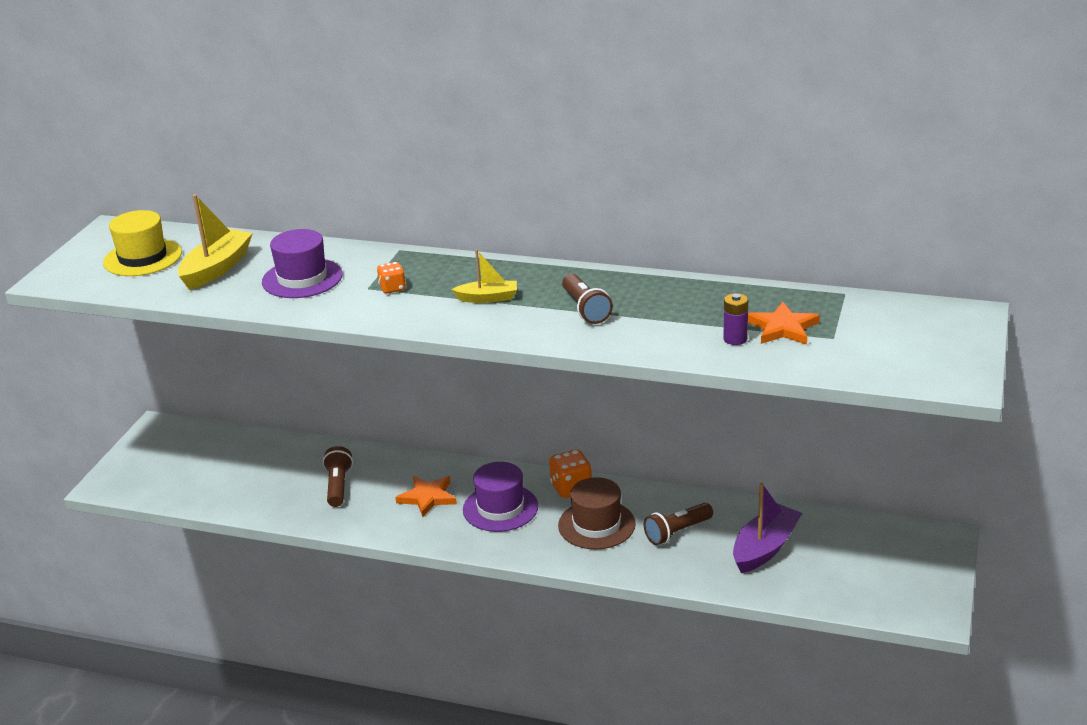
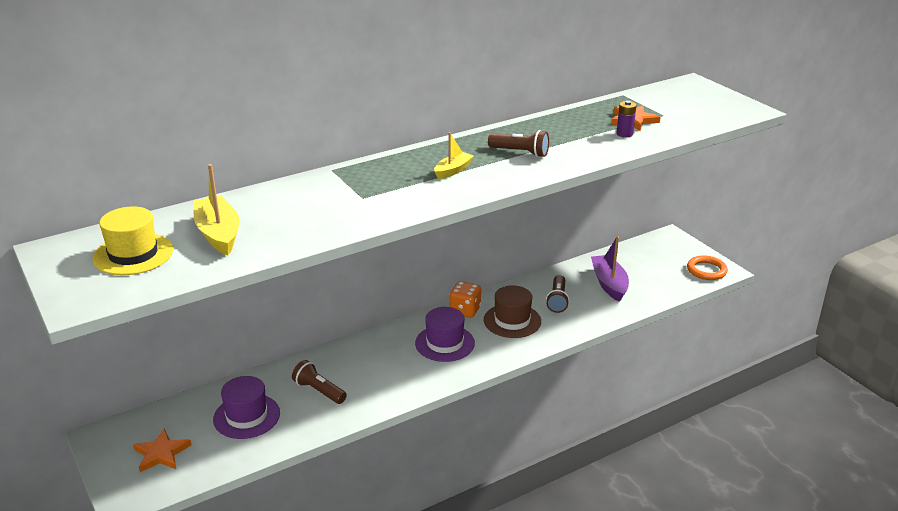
camera: 50 degrees left, 0 degrees up
purple hat [262,229,343,298] -> purple hat moved to [213,376,280,439]
orange dice [377,262,406,294] -> none
orange star [395,476,457,517] -> orange star moved to [133,428,191,472]
none -> orange ring [687,255,728,280]

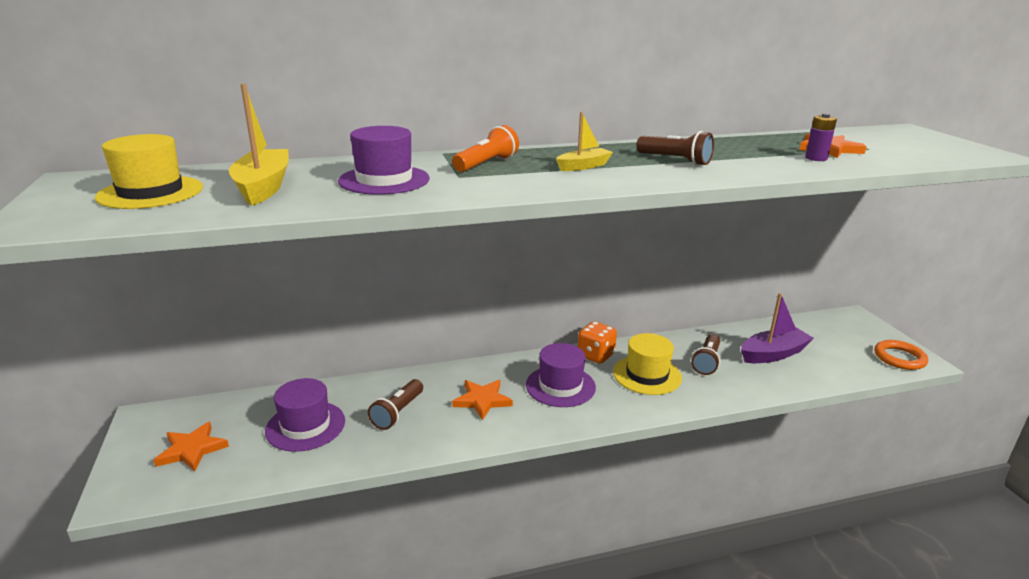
camera: 15 degrees right, 5 degrees down
brown flashlight [292,360,347,404] -> brown flashlight turned 120 degrees counterclockwise [368,379,423,430]
brown hat [484,285,541,338] -> yellow hat [613,333,682,395]
purple boat [591,236,629,302] -> purple boat turned 60 degrees clockwise [741,293,814,363]
none -> purple hat [338,126,430,195]
none -> orange flashlight [452,125,519,172]
none -> orange star [452,380,513,420]

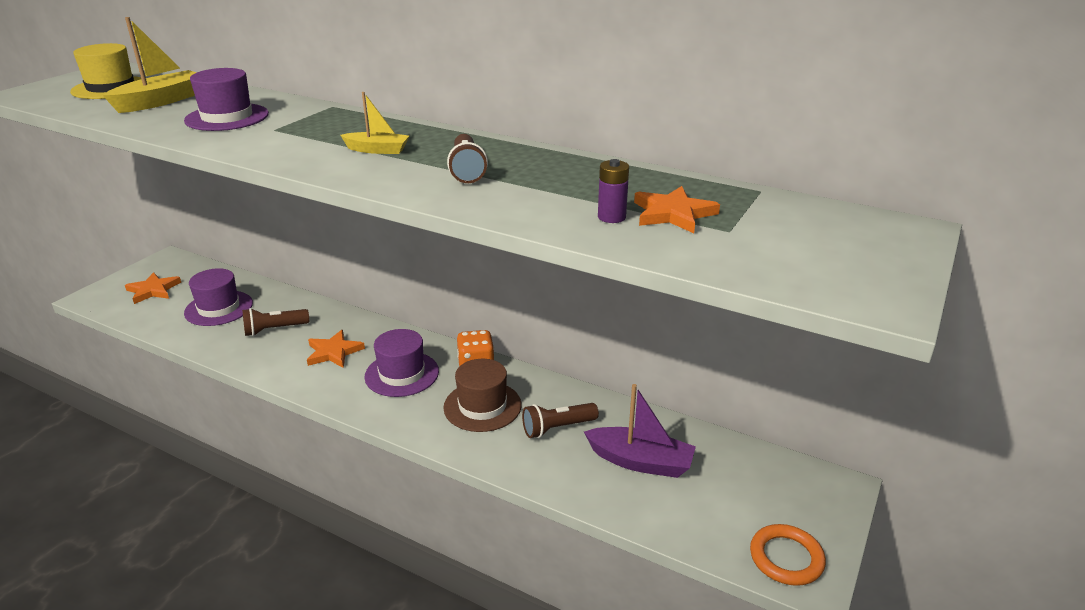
camera: 45 degrees right, 5 degrees up
orange flashlight [452,125,519,172] -> none
yellow hat [613,333,682,395] -> brown hat [443,359,521,432]

